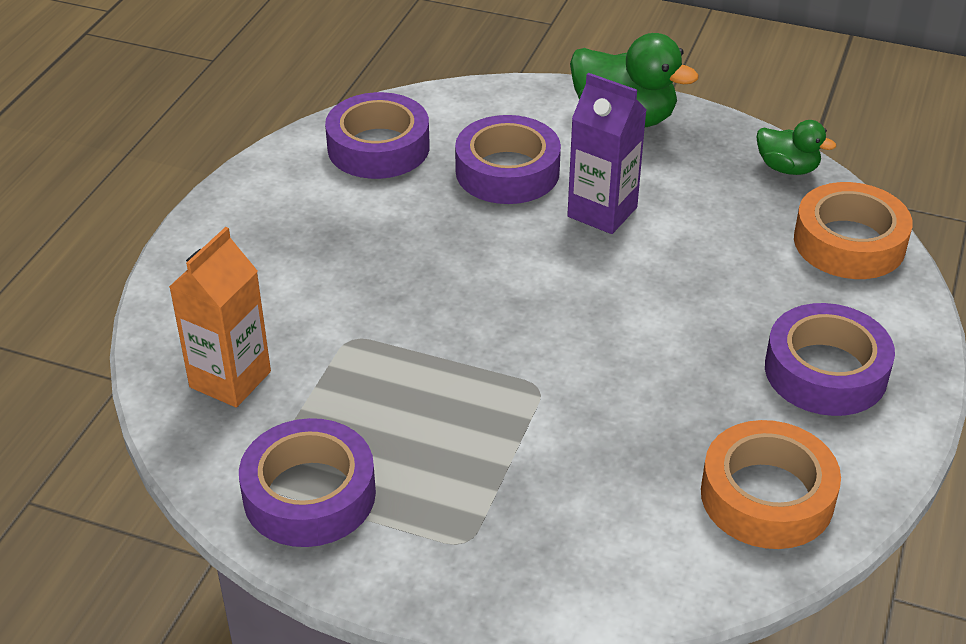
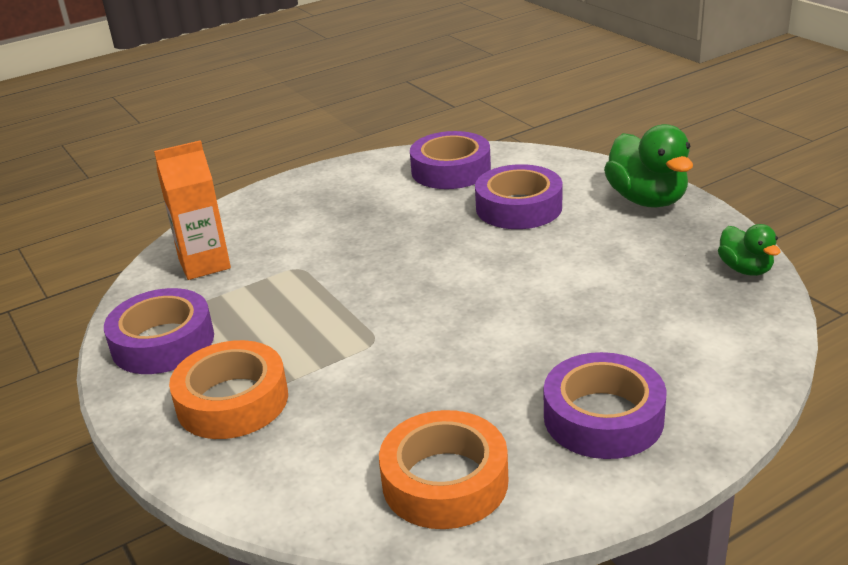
camera: 40 degrees right, 10 degrees down
purple carton [567,73,647,234] -> none
orange tape [794,182,913,279] -> orange tape moved to [169,340,288,439]

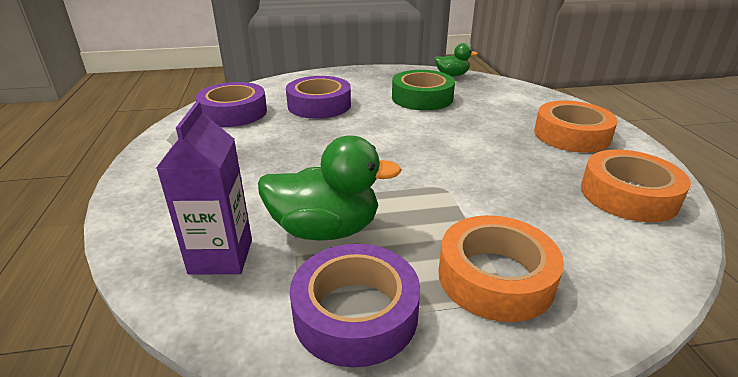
camera: 70 degrees left, 0 degrees up
orange carton [154,140,231,280] -> purple carton [156,102,252,275]
purple tape [544,352,666,459] -> orange tape [534,101,617,153]
green duck [604,124,693,208] -> green duck moved to [258,135,402,241]
none -> green tape [392,70,455,111]

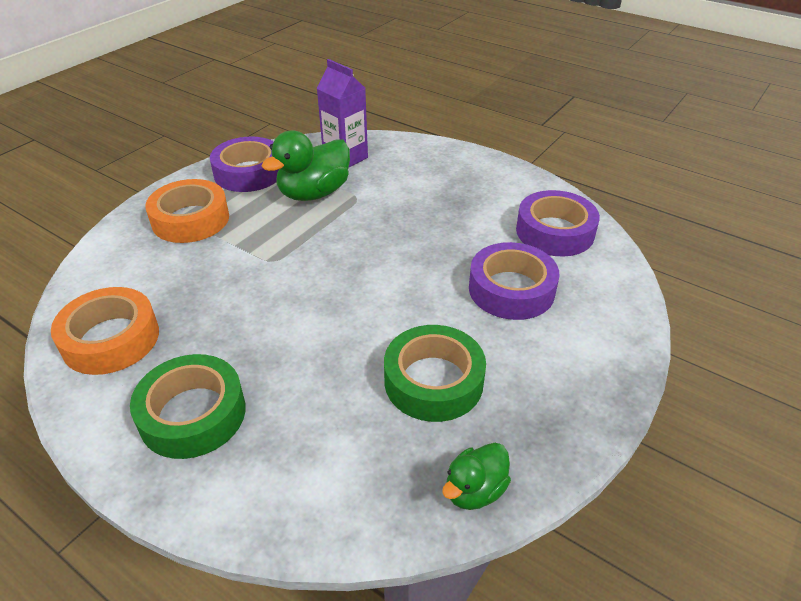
camera: 135 degrees right, 10 degrees up
orange tape [534,101,617,153] -> green tape [130,354,246,459]

